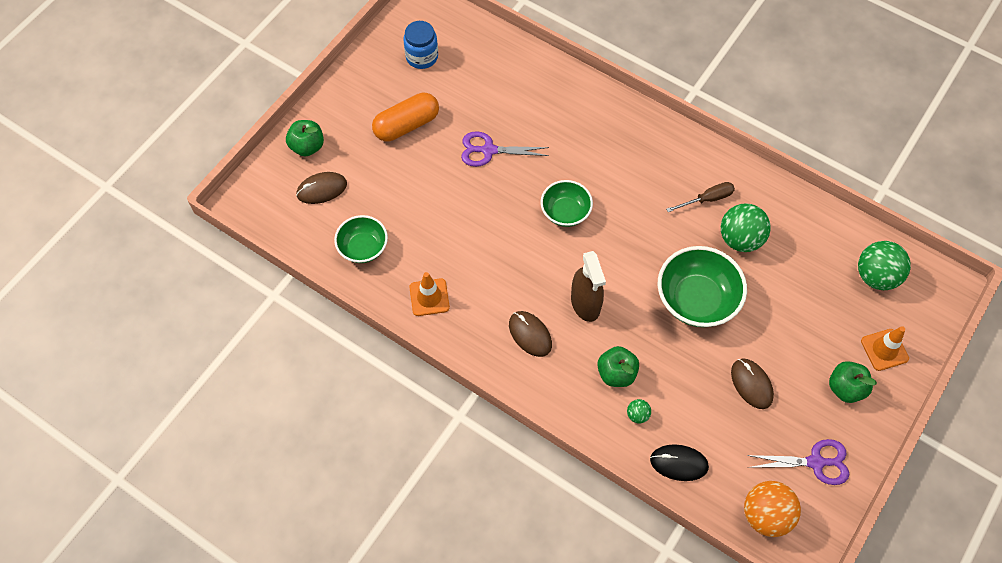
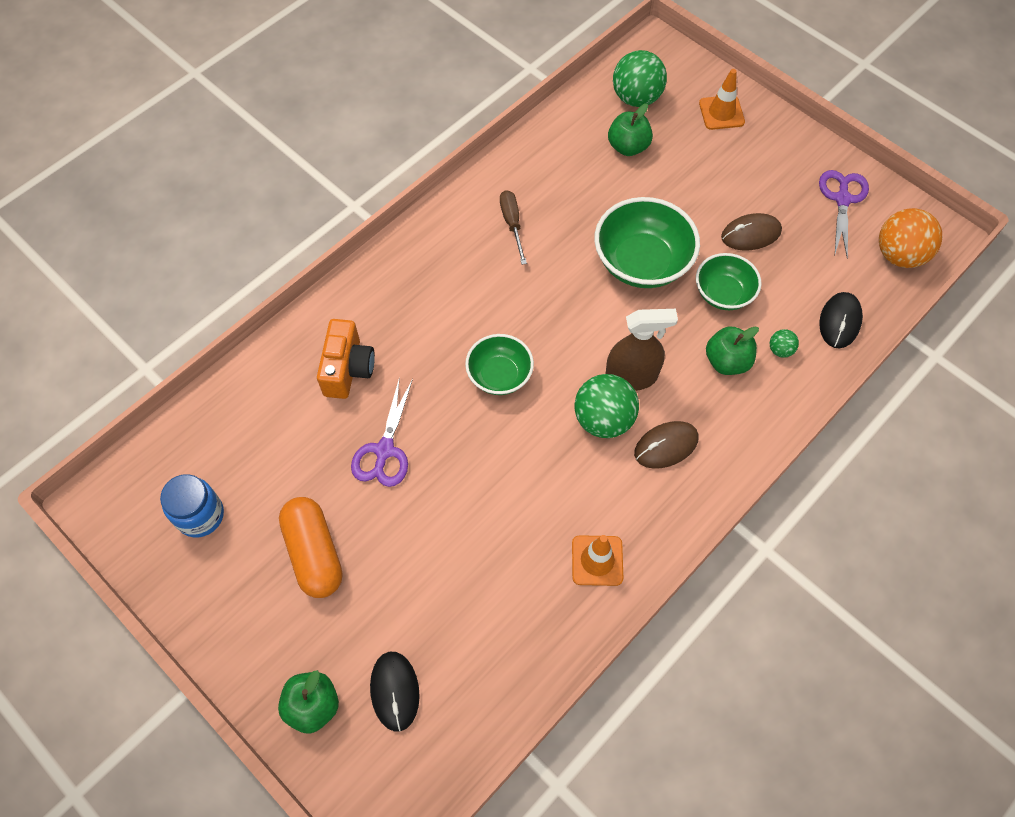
camera: 80 degrees left, 0 degrees up
brown mouse [296,172,347,204] -> black mouse [370,652,420,731]
green bowl [334,215,388,263] -> green bowl moved to [696,253,761,310]
green ball [721,203,771,252] -> green ball moved to [575,374,639,438]
green apple [829,361,877,403] -> green apple moved to [608,104,653,156]
none -> orange camera [317,319,375,399]

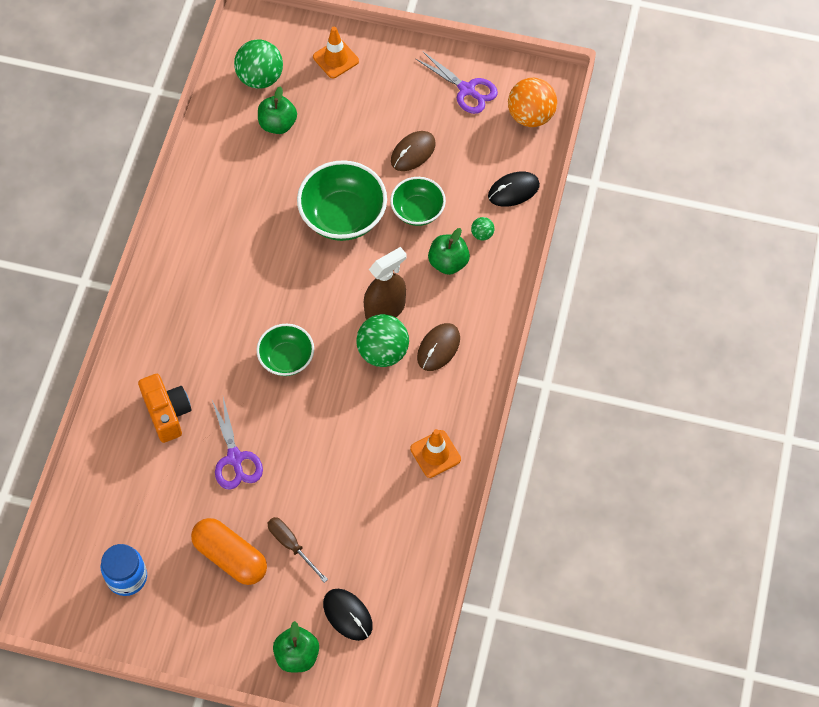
camera: 30 degrees left, 0 degrees up
brown screwdriver [500,190,527,265] -> brown screwdriver moved to [268,517,328,583]
purple scissors [819,170,869,259] -> purple scissors turned 150 degrees clockwise [415,51,498,114]
black mouse [819,292,863,349] -> black mouse turned 75 degrees clockwise [488,171,540,207]

